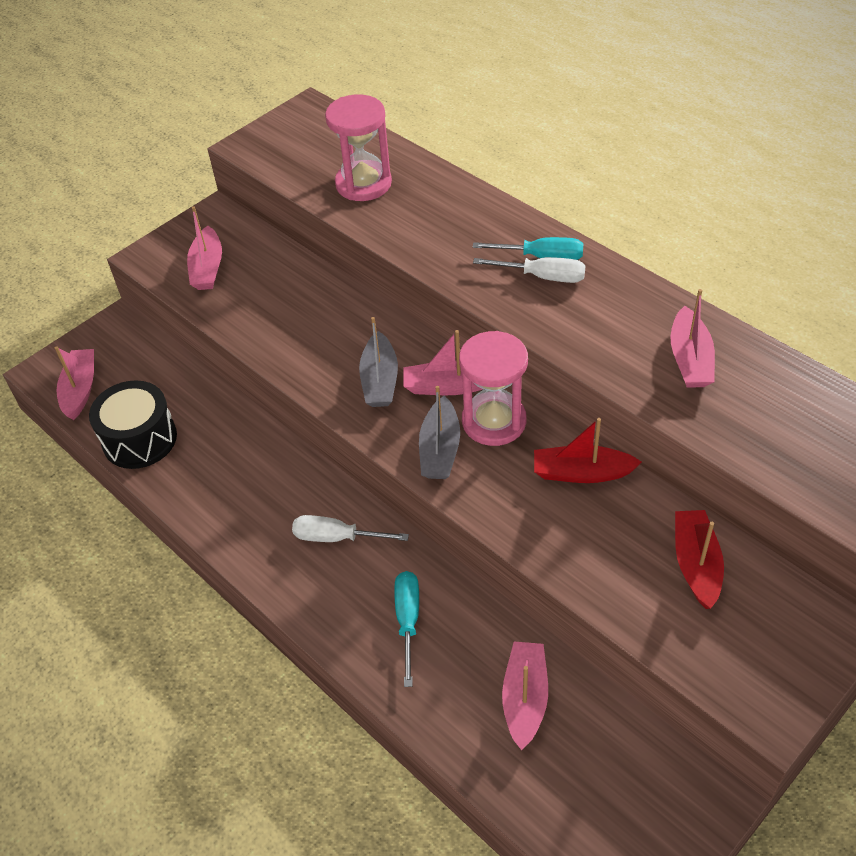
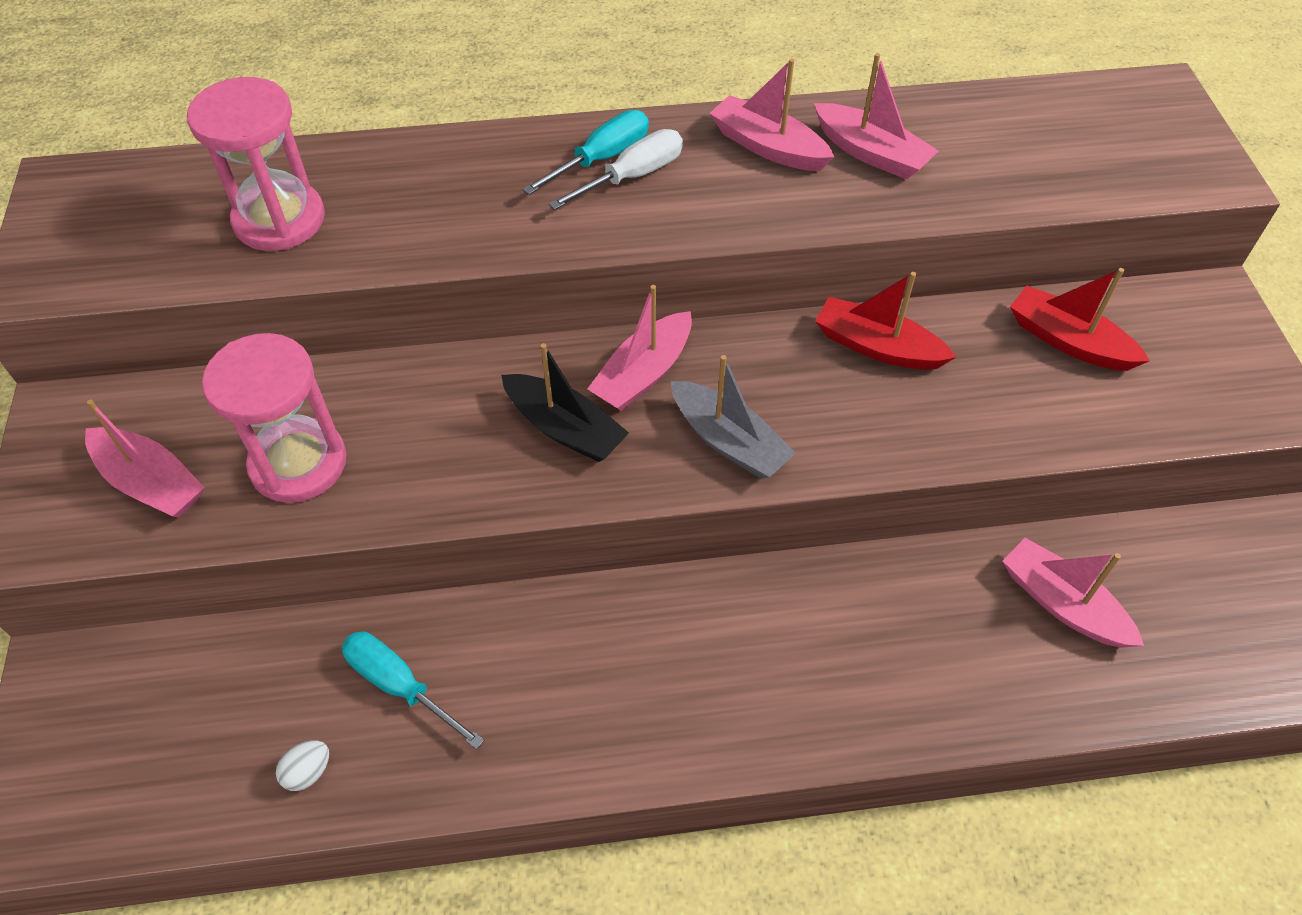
camera: 55 degrees left, 5 degrees up
pink boat [55,346,94,420] -> pink boat moved to [710,59,834,171]
black drum [89,380,177,469] -> white egg [276,740,329,791]
white screwdriver [292,515,409,542] -> none
grey boat [359,317,398,407] -> black boat [501,343,629,462]
turquoise screwdriver [394,571,419,687] -> turquoise screwdriver moved to [342,631,485,750]
pink hourglass [459,331,528,446] -> pink hourglass moved to [202,333,347,503]
red boat [534,418,642,483] -> red boat turned 75 degrees clockwise [815,272,956,370]

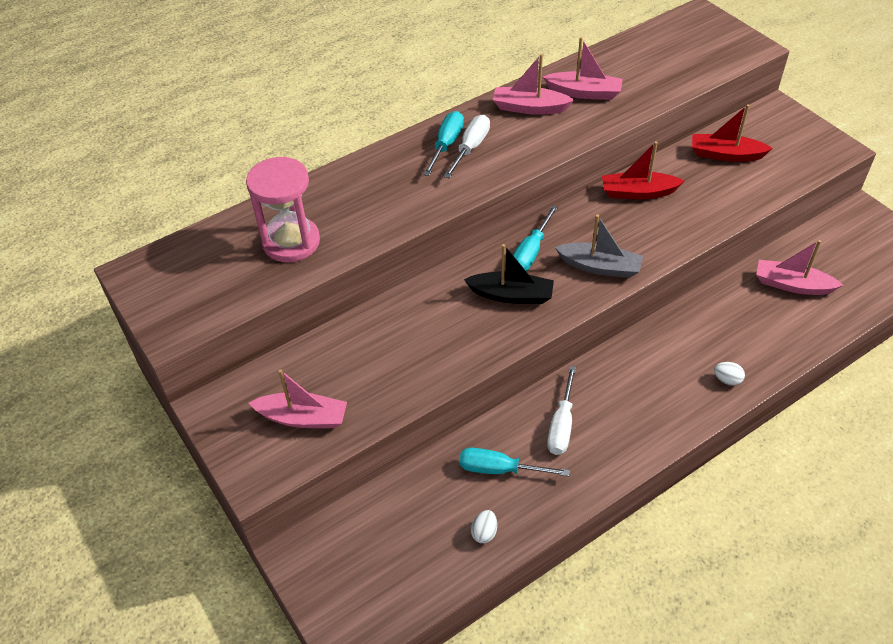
camera: 25 degrees left, 5 degrees down
pink hourglass [202,333,347,503] -> none
pink boat [588,285,692,411] -> turquoise screwdriver [513,205,558,271]
none -> white screwdriver [547,366,576,455]
none -> white egg [714,362,745,386]

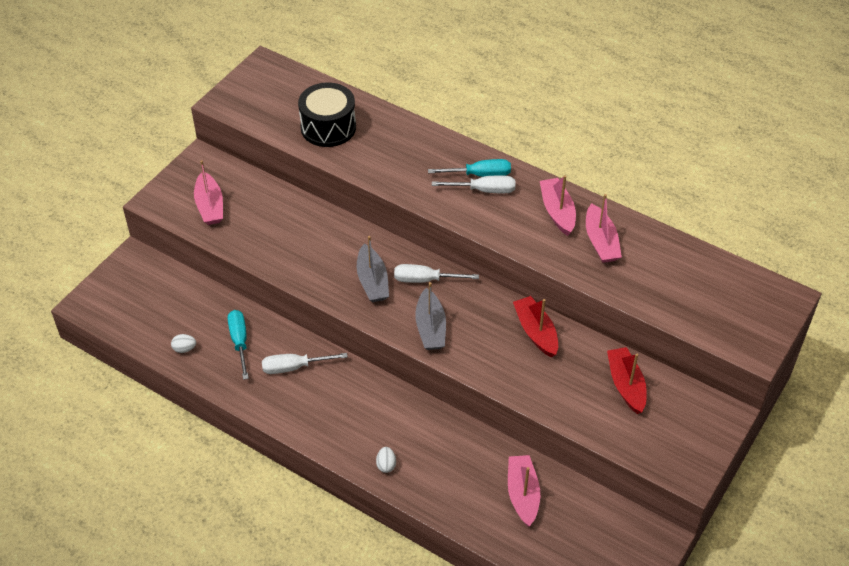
camera: 65 degrees right, 0 degrees up
pink hourglass [246,157,320,262] -> black drum [298,83,356,147]
black boat [464,244,554,304] -> grey boat [357,236,389,302]
turquoise screwdriver [513,205,558,271] -> white screwdriver [394,264,479,283]

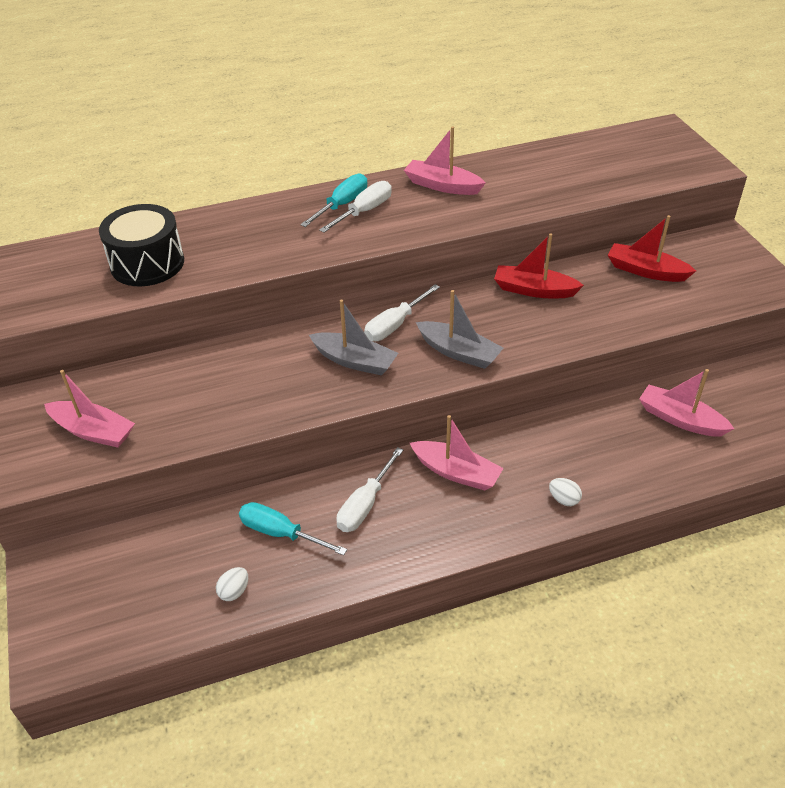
camera: 50 degrees left, 5 degrees down
pink boat [586,194,622,263] -> pink boat moved to [410,415,504,491]

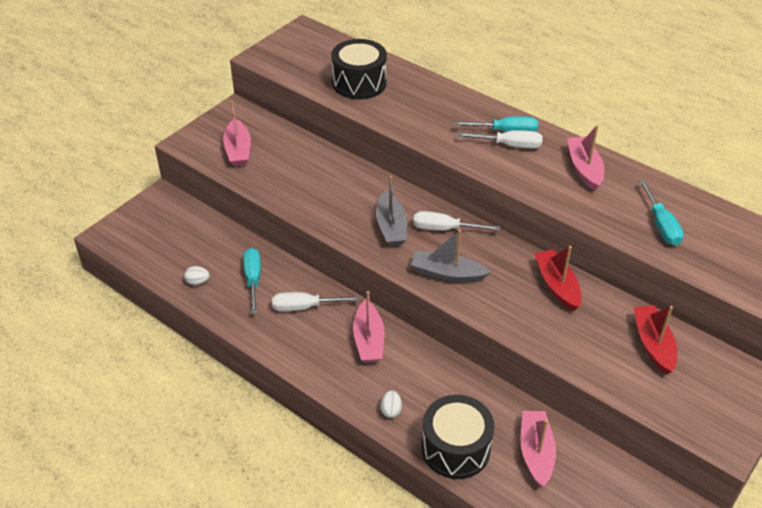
camera: 55 degrees right, 0 degrees up
grey boat [416,290,503,369] -> grey boat turned 105 degrees clockwise [411,230,491,283]
none -> black drum [422,395,494,479]
none -> turquoise screwdriver [639,180,684,246]

